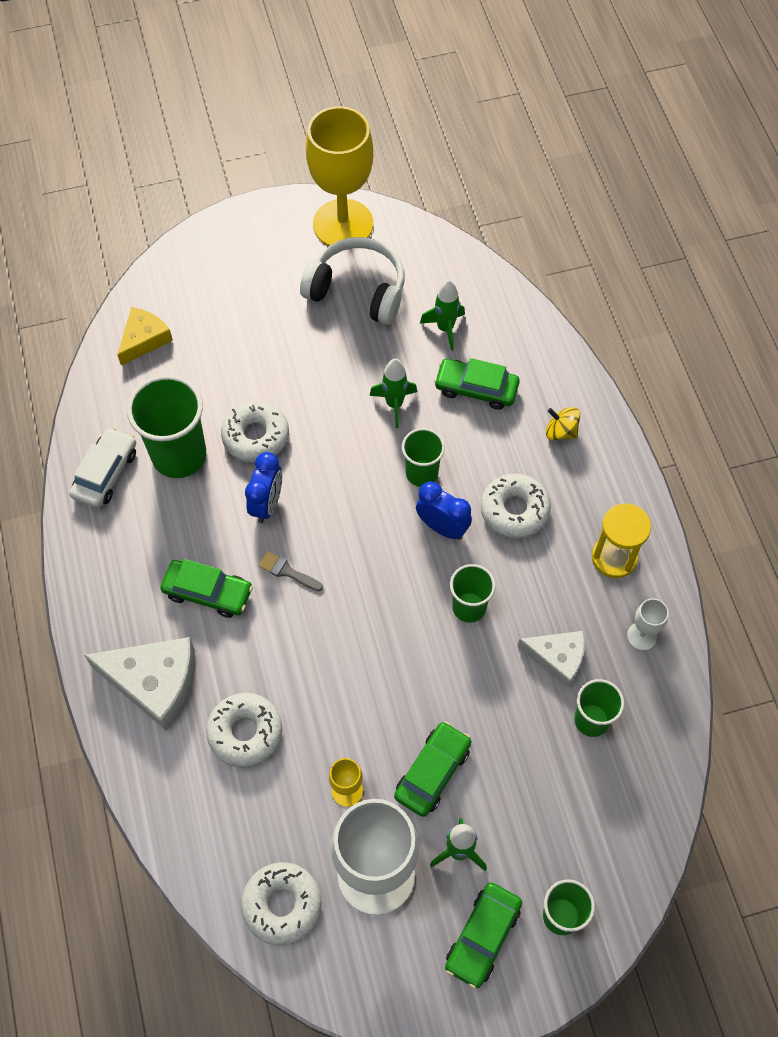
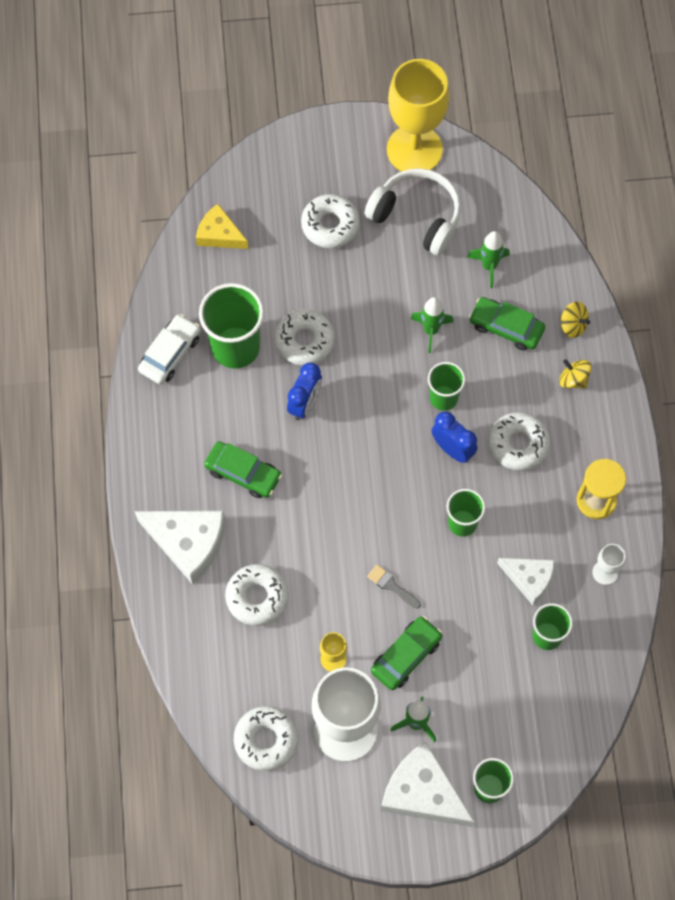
camera: 10 degrees right, 5 degrees up
yellow cheese [118,307,173,366] -> yellow cheese turned 105 degrees counterclockwise [196,204,248,249]
grey brush [259,551,323,591] -> grey brush moved to [367,565,421,609]
green car [445,882,522,989] -> white cheese [381,741,475,827]
none -> white donut [301,194,360,248]
none -> yellow spinning top [560,301,590,338]

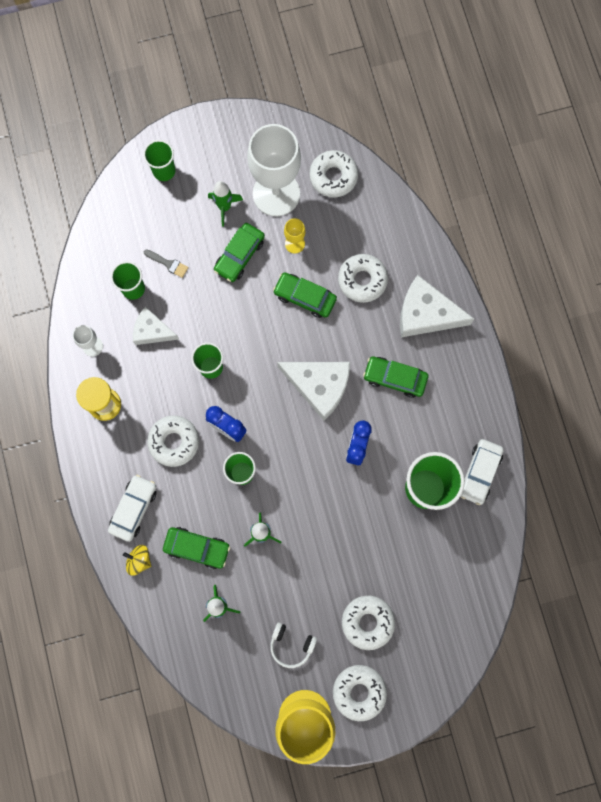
camera: 170 degrees right, 10 degrees up
yellow cheese [196,204,248,249] -> none
white donut [275,309,335,366] -> white donut moved to [333,665,387,721]
white headphones [364,168,461,256] -> white headphones [270,622,317,668], size x0.54
grey brush [367,565,421,609] -> grey brush moved to [144,249,189,278]
white cheese [381,741,475,827] -> white cheese moved to [277,362,350,421]
yellow spinning top [559,359,591,389] -> white car [108,475,156,542]
none -> green car [273,272,337,318]

